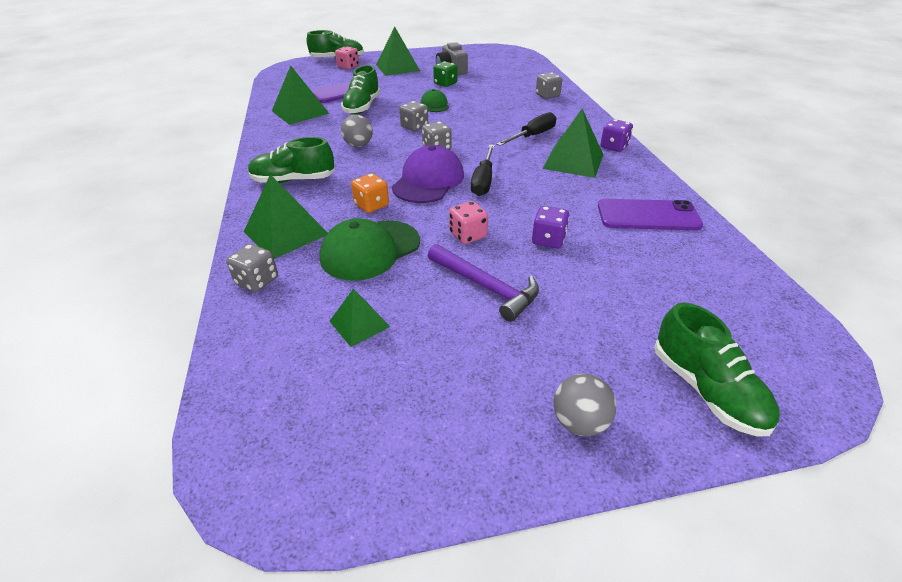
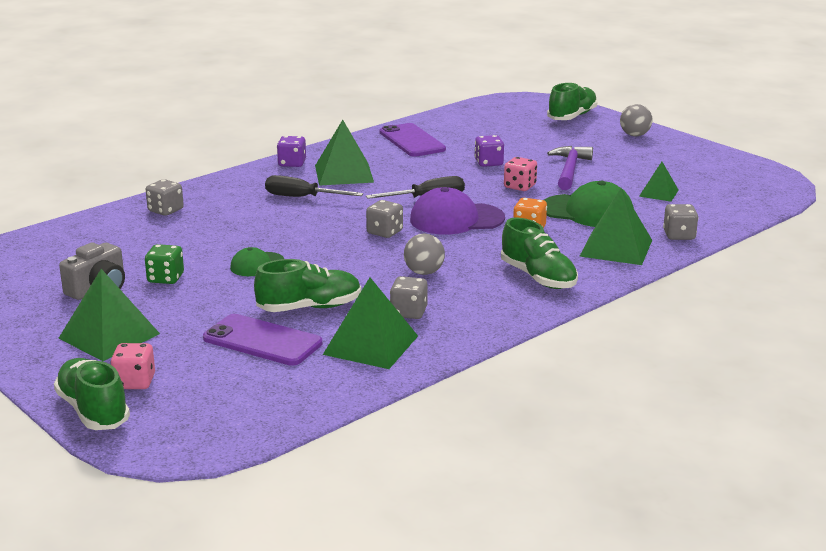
camera: 120 degrees left, 15 degrees down
grey dice [399,101,428,131] -> grey dice moved to [390,276,428,319]

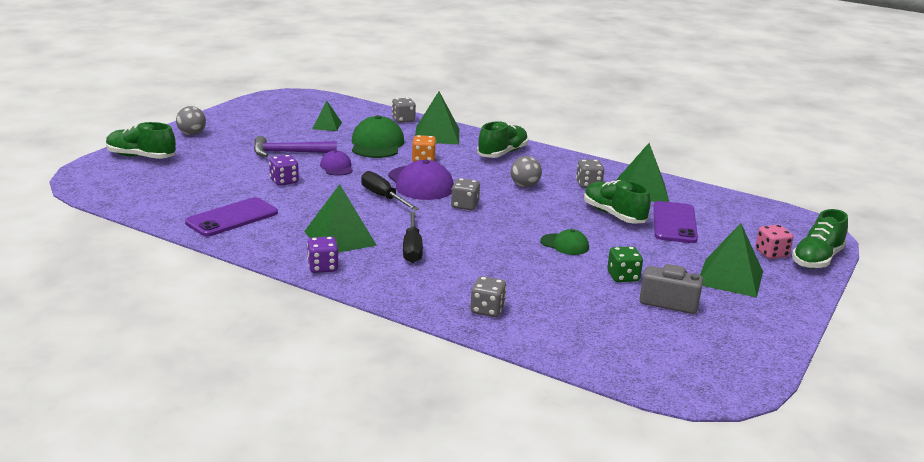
camera: 110 degrees left, 0 degrees up
pink dice [504,157,537,191] -> purple cap [320,150,353,176]

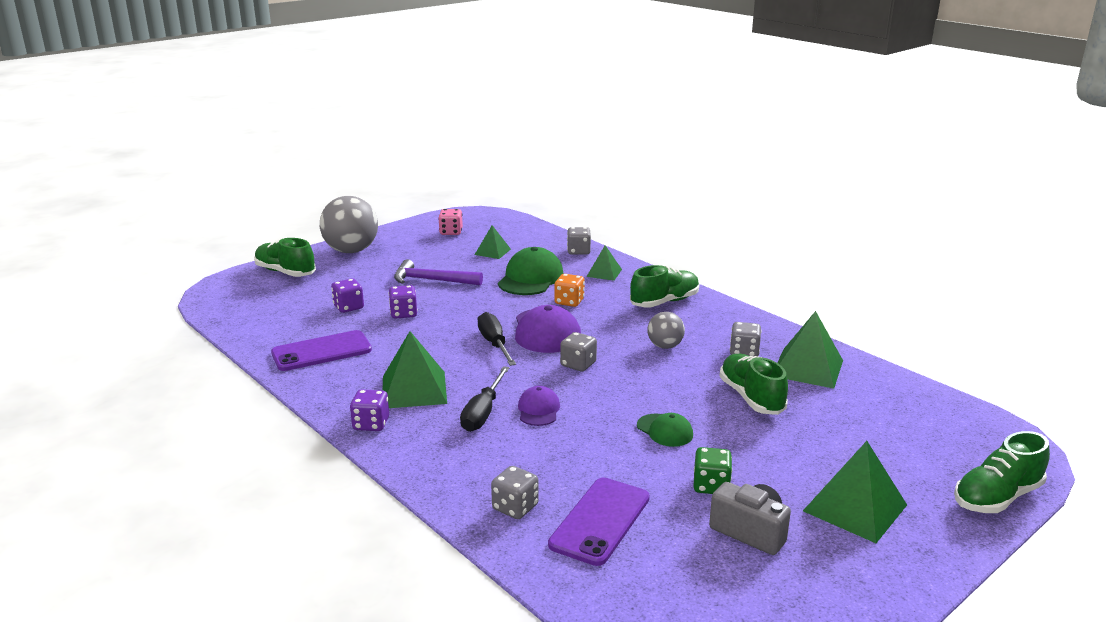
camera: 20 degrees right, 0 degrees up
grey ball [176,106,206,135] -> grey ball [320,196,378,253], size x1.89
purple cap [320,150,353,176] -> purple cap moved to [518,386,560,426]
green pyramid [415,92,459,144] -> green pyramid [586,245,622,281], size x0.58
purple phone [654,201,698,243] -> purple phone moved to [548,478,650,566]
pink dice [755,225,794,259] -> pink dice moved to [438,209,463,235]
none -> purple dice [331,279,364,313]

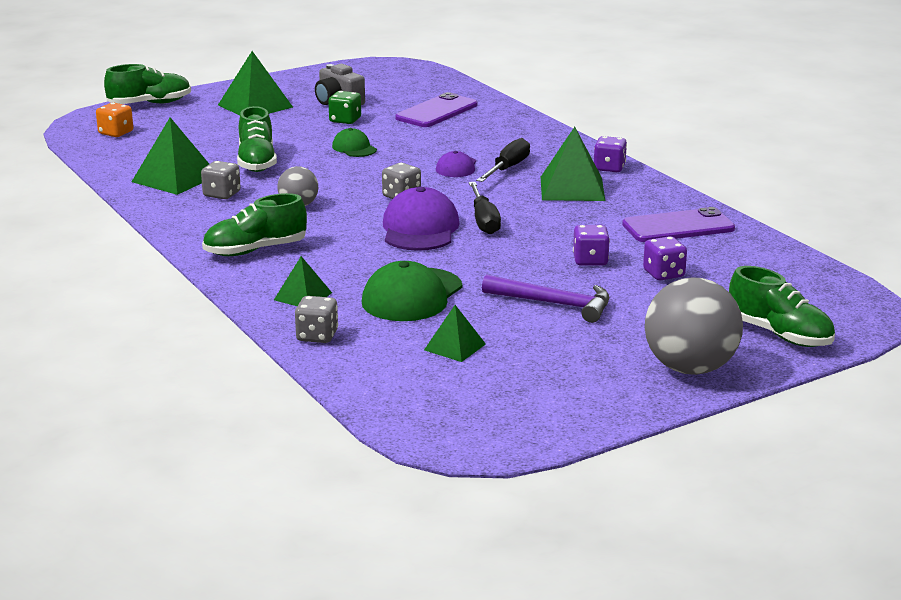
camera: 170 degrees left, 0 degrees up
pink dice [438,209,463,235] -> none
grey dice [491,466,539,519] -> none
orange dice [554,274,585,307] -> orange dice moved to [96,103,133,137]

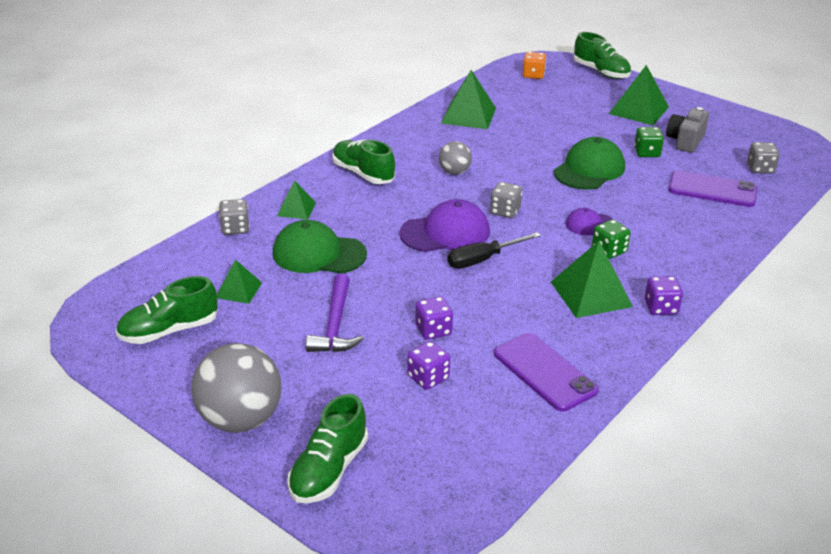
camera: 70 degrees right, 10 degrees up
grey dice [201,161,241,199] -> grey dice moved to [747,142,779,174]
green shoe [237,106,277,172] -> green shoe moved to [116,276,218,344]
green cap [332,128,377,157] -> green cap [554,137,625,189], size x1.80
black screwdriver [476,138,530,182] -> green dice [592,219,631,259]

